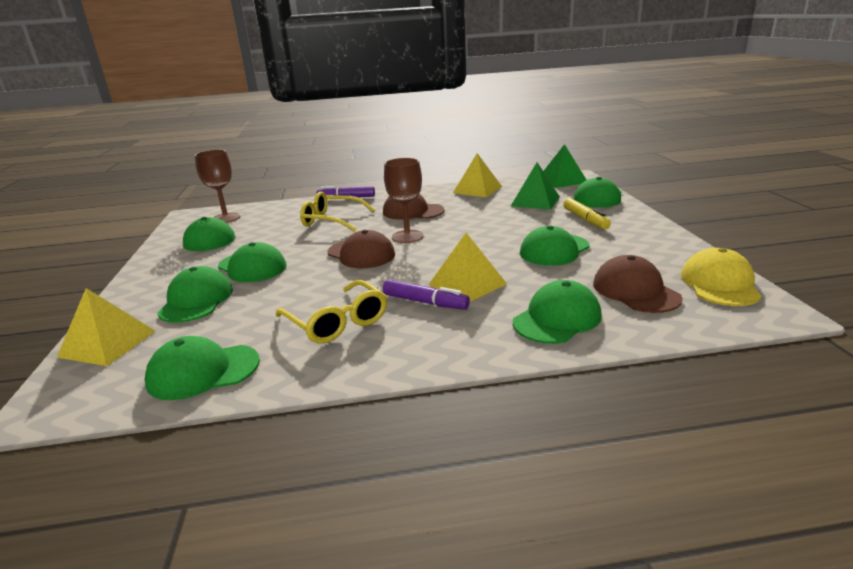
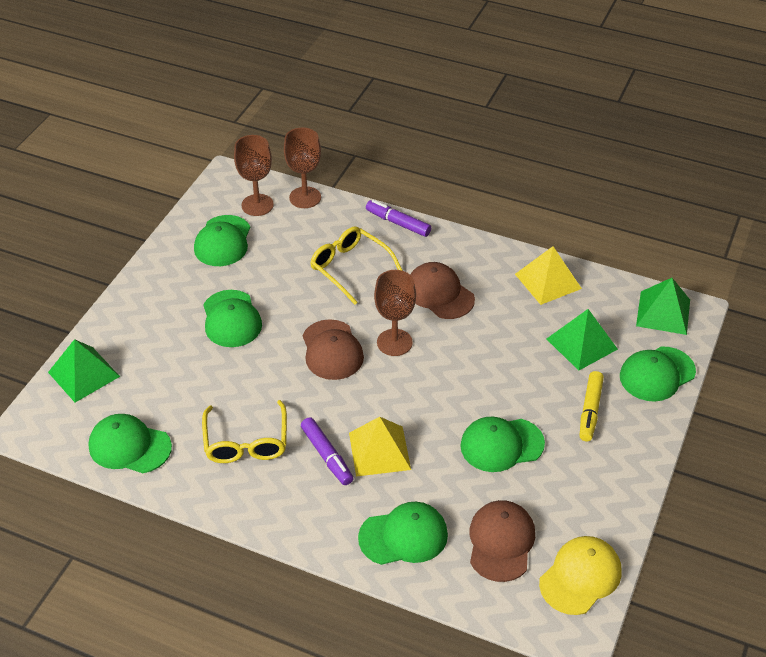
camera: 30 degrees right, 20 degrees up
yellow pyramid [57,288,155,366] -> green pyramid [48,339,120,402]
green cap [157,266,233,323] -> none
none -> brown goblet [284,128,321,208]

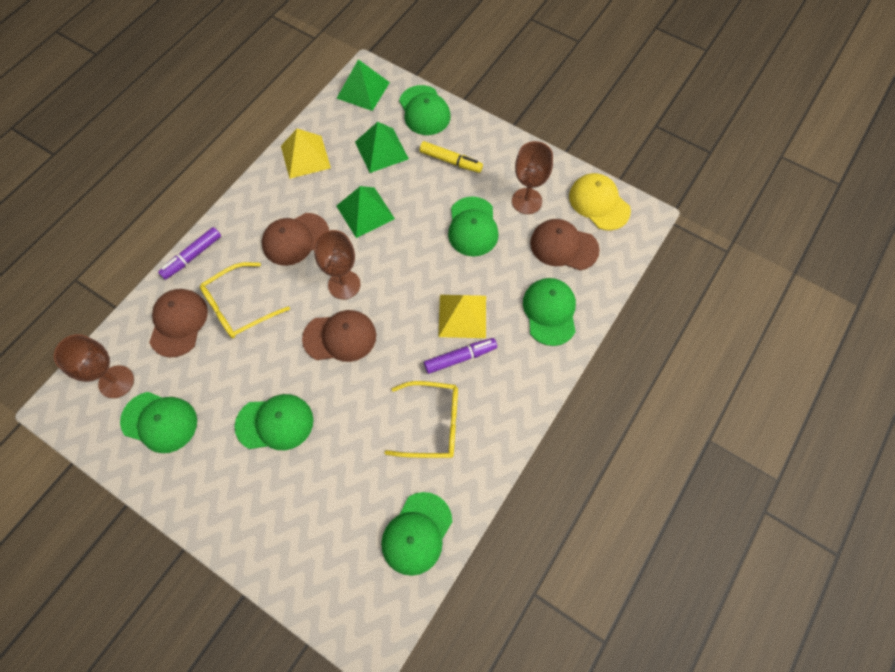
camera: 80 degrees left, 20 degrees up
green pyramid [48,339,120,402] -> green pyramid moved to [337,186,395,238]
brown goblet [284,128,321,208] -> brown goblet moved to [512,141,553,214]
none -> brown cap [149,289,208,357]

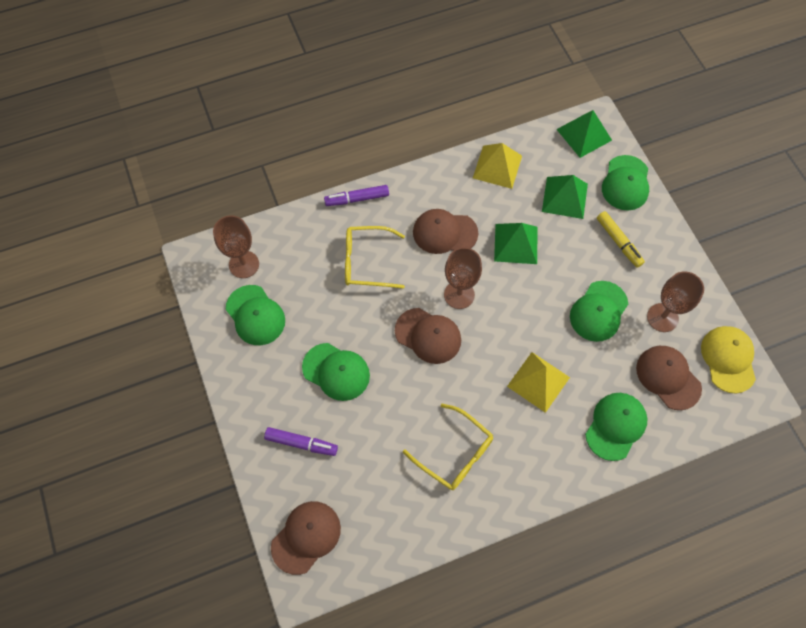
camera: 35 degrees right, 0 degrees up
brown cap [149,289,208,357] -> brown cap moved to [271,501,341,575]
green cap [381,492,452,576] -> none
purple marker [424,338,497,374] -> purple marker moved to [264,427,338,456]

